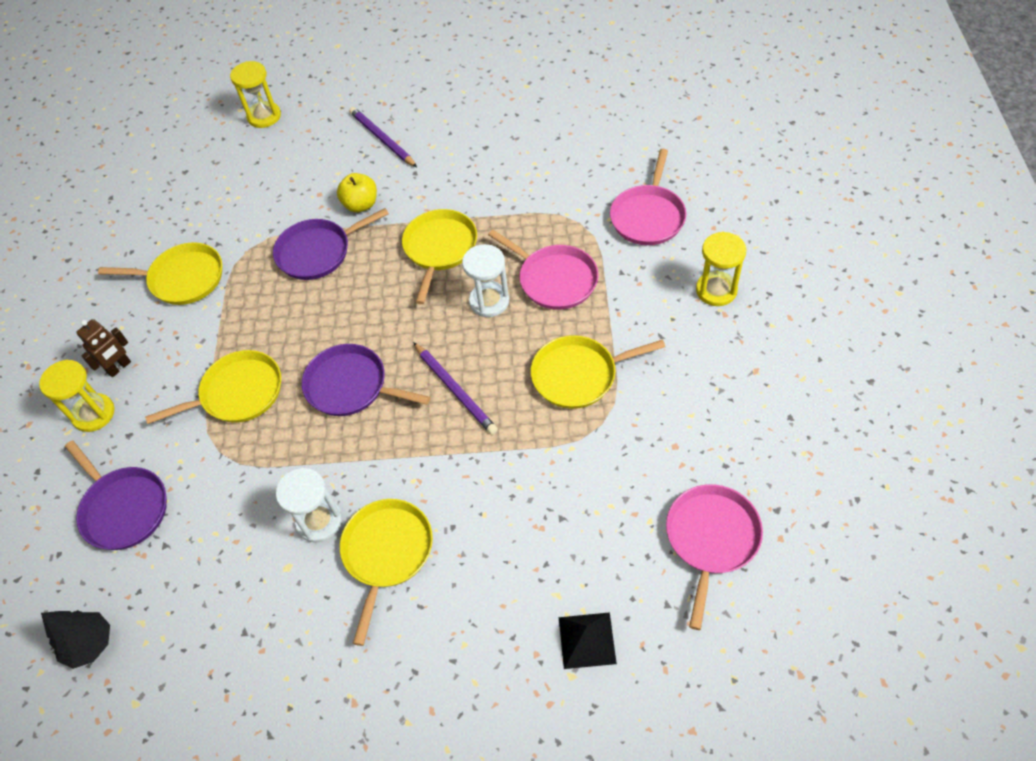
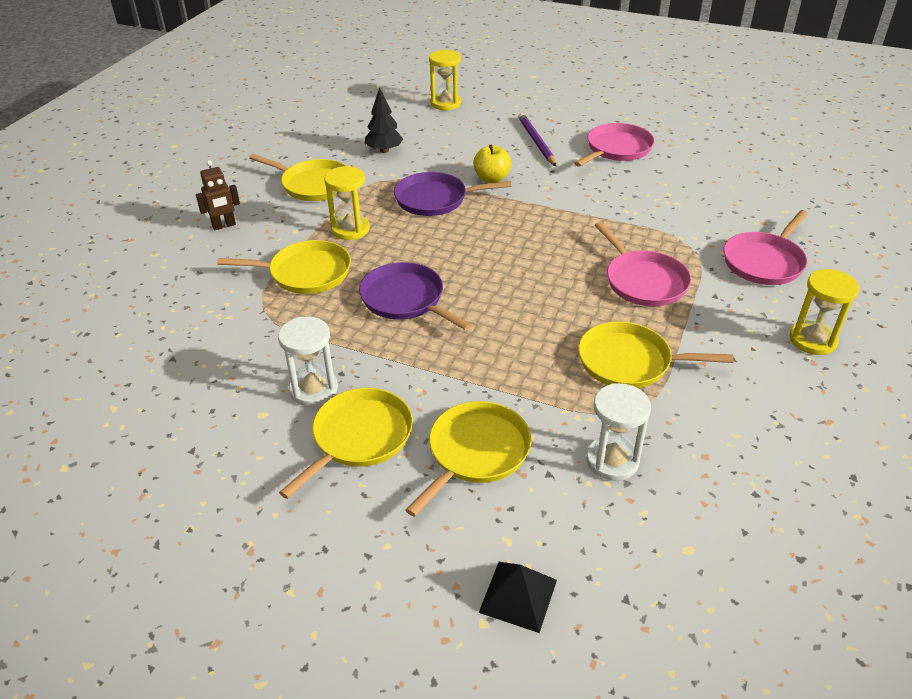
camera: 20 degrees right, 15 degrees down
yellow hourglass [39,360,115,432] -> yellow hourglass moved to [324,166,370,240]
black tree [41,610,110,669] -> black tree moved to [365,87,403,153]
purple pan [65,440,167,550] -> none
yellow pan [402,209,477,304] -> yellow pan moved to [406,401,532,517]
purple pencil [413,342,498,435] -> none
white hourglass [462,244,509,317] -> white hourglass moved to [586,383,651,481]
pink pan [666,484,763,630] -> pink pan moved to [574,123,655,167]

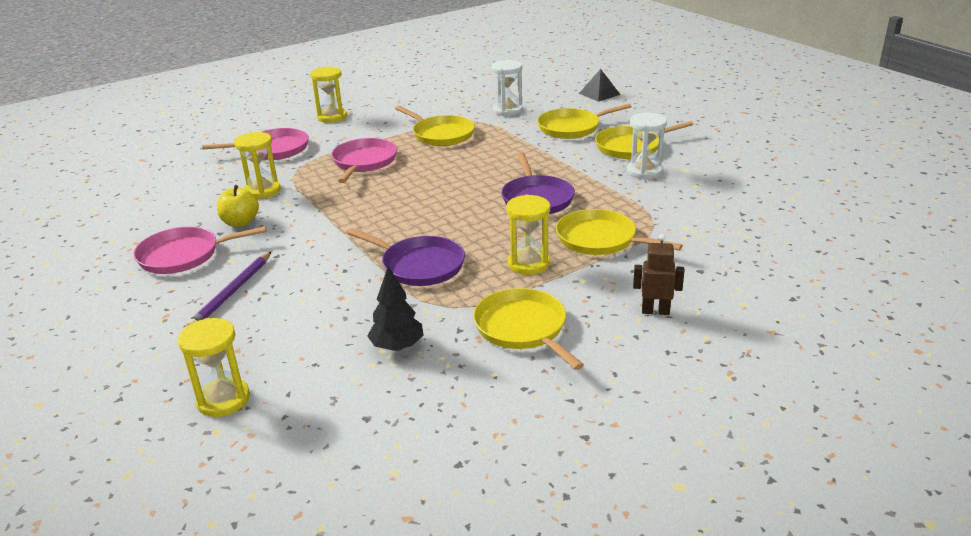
camera: 145 degrees left, 10 degrees down
yellow apple [473,145,511,183] -> yellow apple moved to [217,185,259,227]
none -> yellow hourglass [234,132,281,199]

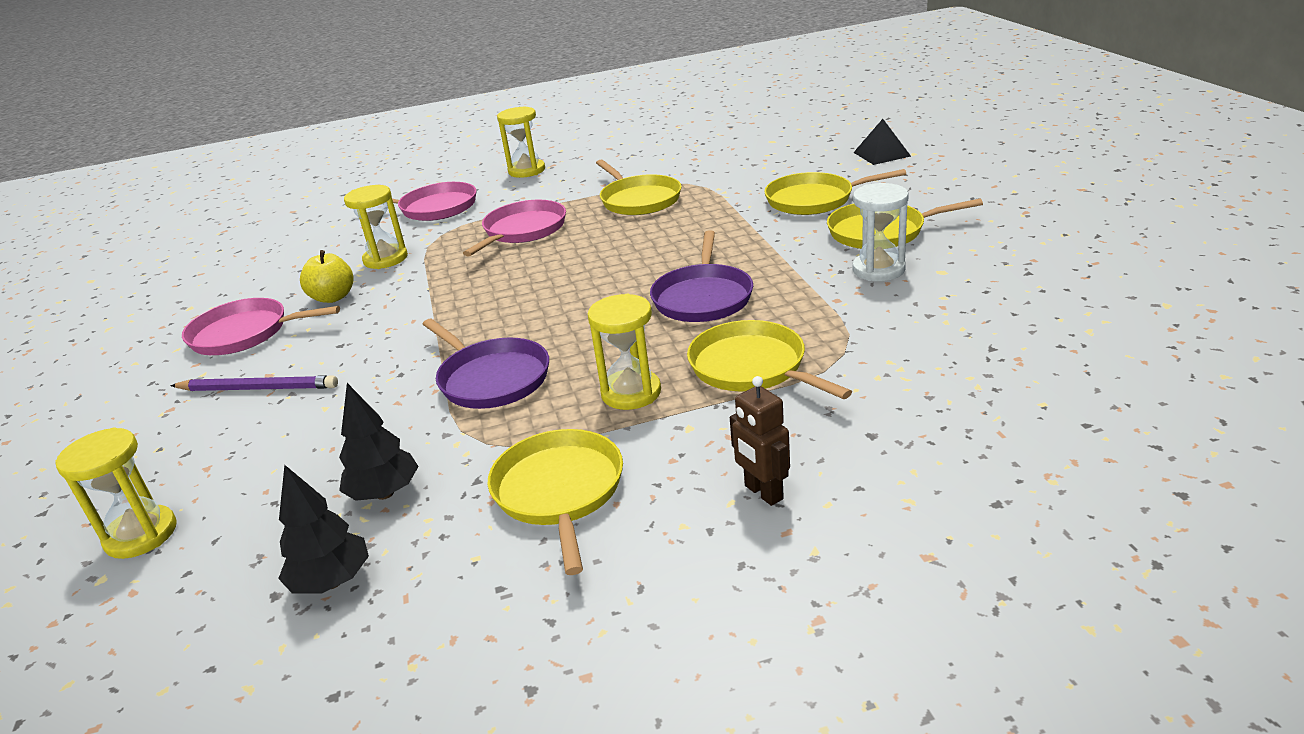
camera: 20 degrees right, 0 degrees up
purple pencil [186,252,271,326] -> purple pencil turned 120 degrees counterclockwise [170,375,338,391]
white hourglass [492,60,523,116] -> none
brown robot [633,234,684,315] -> brown robot turned 150 degrees counterclockwise [730,376,790,506]
none -> black tree [278,465,369,594]

